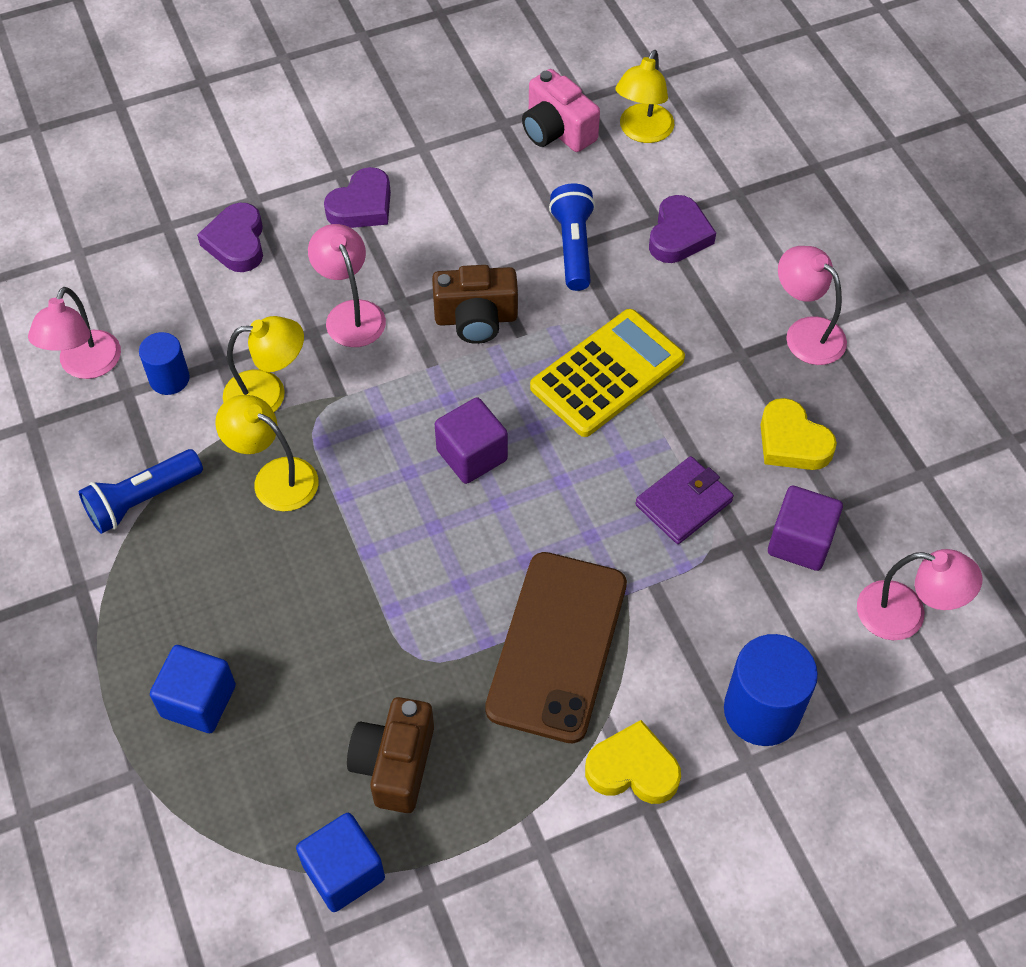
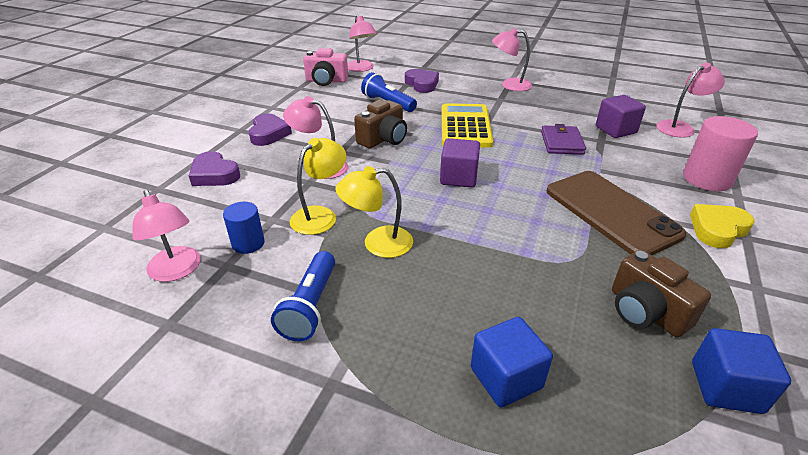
camera: 45 degrees left, 20 degrees down
yellow lamp [615,50,674,143] -> pink lamp [348,15,377,72]
blue cylinder [724,634,818,746] -> pink cylinder [683,116,758,191]
yellow heart [761,398,837,470] -> none

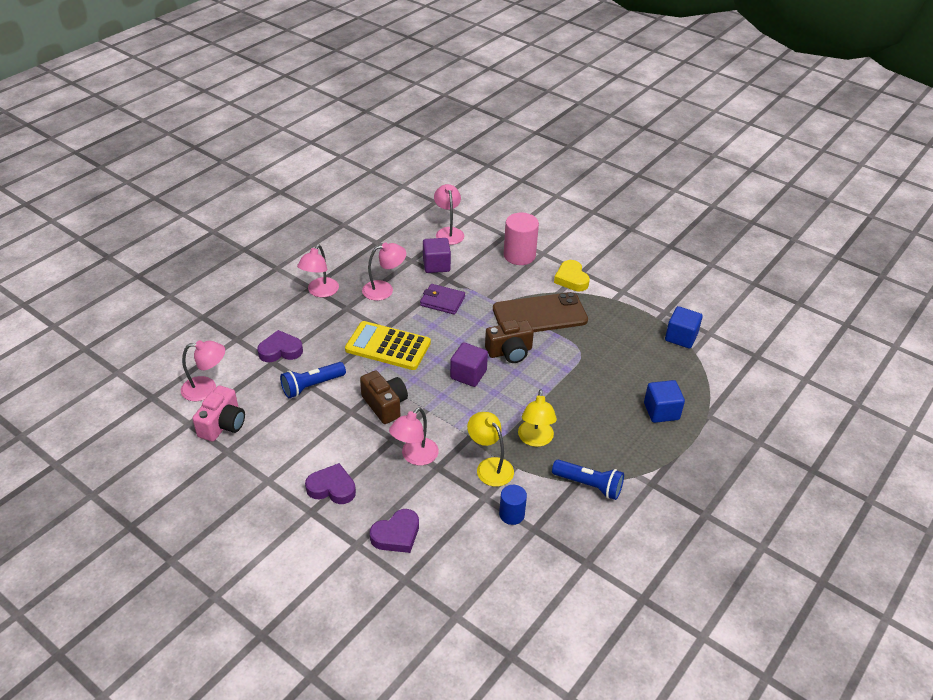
camera: 75 degrees left, 5 degrees up
pink lamp [133,190,201,282] -> pink lamp moved to [362,243,406,301]
brown camera [612,250,711,337] -> brown camera moved to [485,320,534,363]

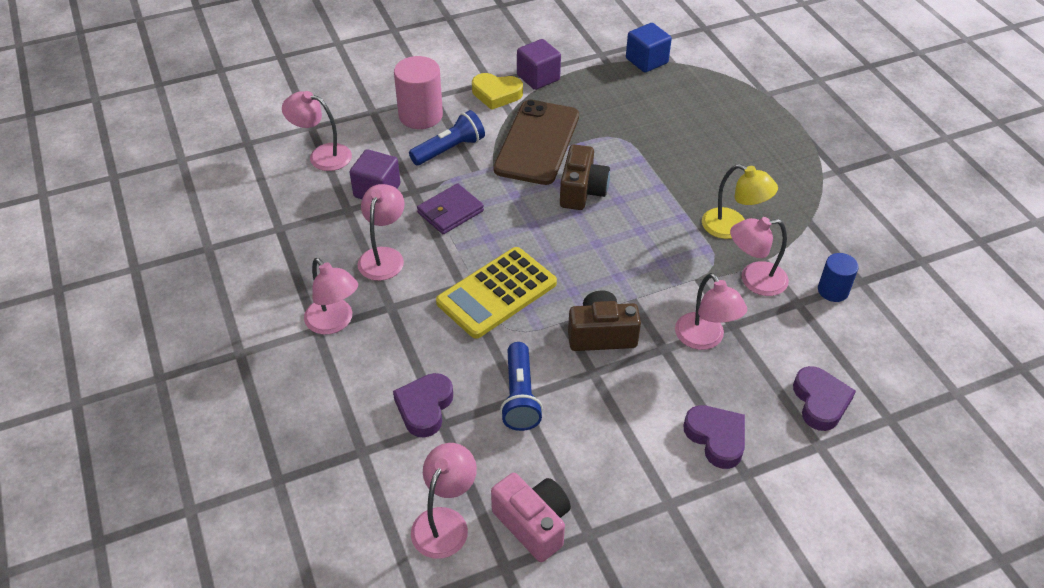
camera: 60 degrees left, 5 degrees up
purple heart [305,463,356,504] -> purple heart turned 105 degrees clockwise [683,405,745,469]
purple cube [450,342,488,387] -> purple cube moved to [517,39,561,90]
yellow lamp [467,412,514,487] -> pink lamp [730,217,789,296]
blue flashlight [552,459,624,500] -> blue flashlight moved to [409,110,485,165]
blue cube [644,380,685,423] -> none

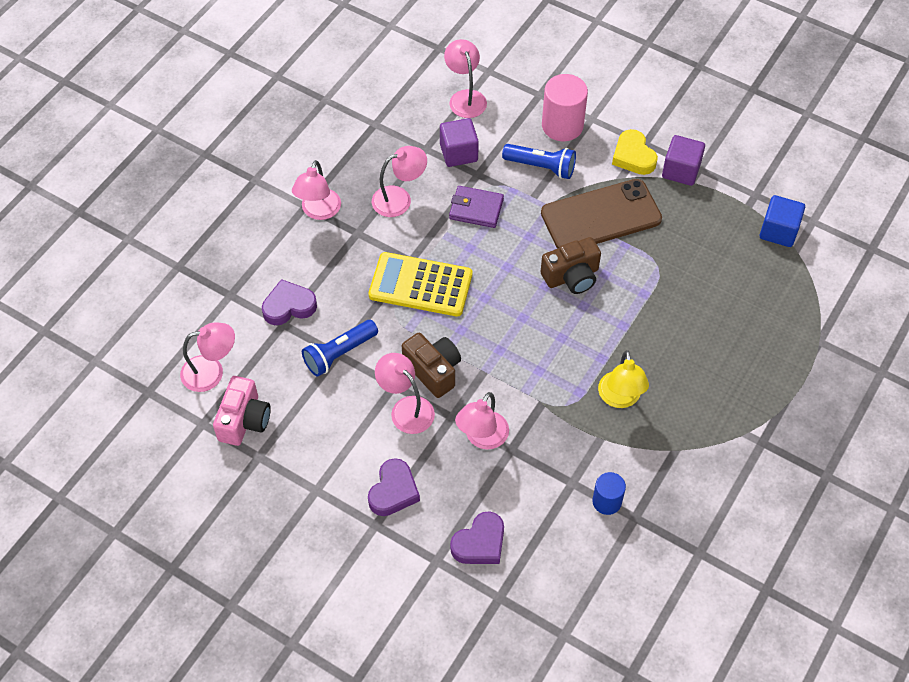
camera: 55 degrees right, 10 degrees up
pink lamp [730,217,789,296] -> pink lamp moved to [375,353,435,434]

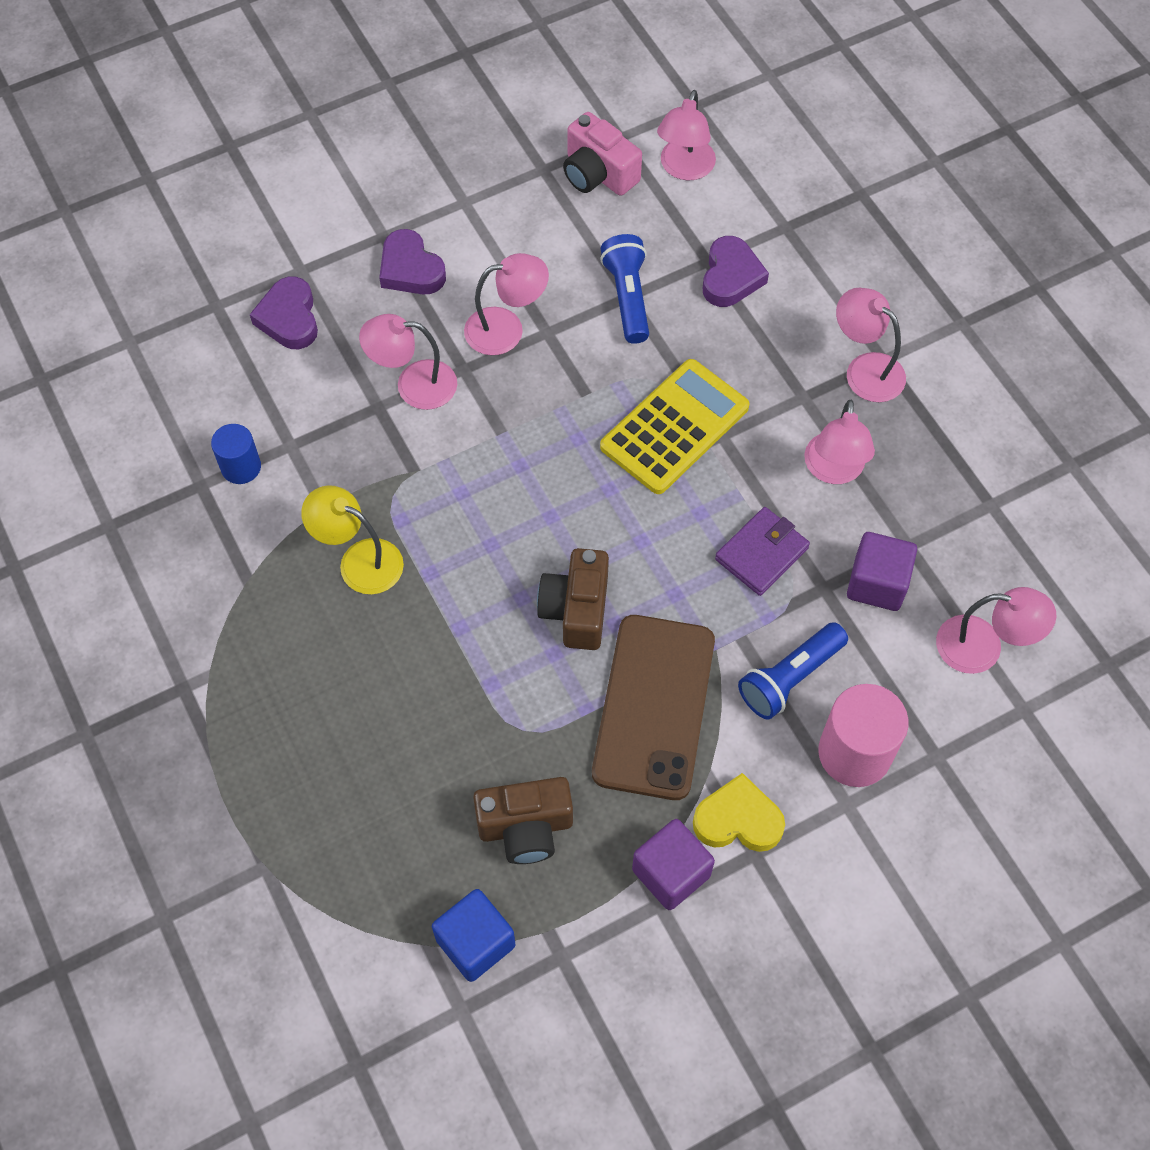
camera: 120 degrees right, 5 degrees up
brown camera [402,333,461,398] -> brown camera moved to [473,777,573,864]
pink lamp [455,392,509,450] -> pink lamp turned 60 degrees counterclockwise [359,314,457,410]

